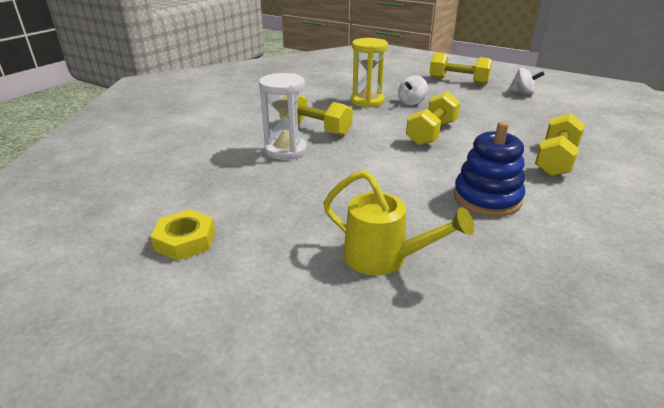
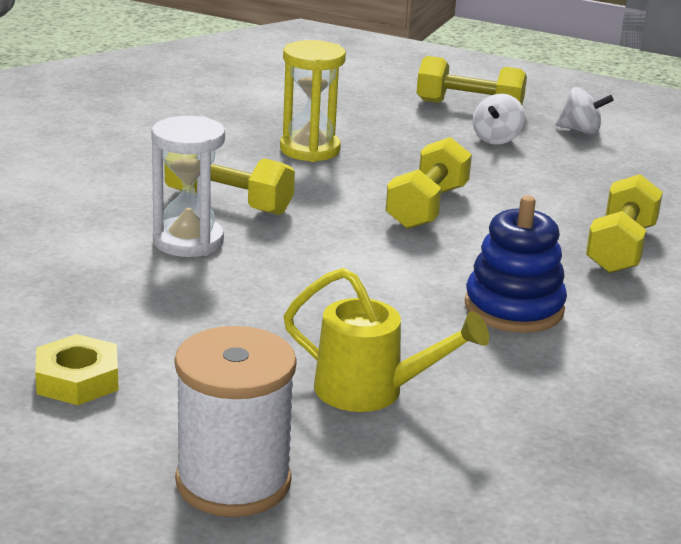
camera: 10 degrees left, 5 degrees down
white spinning top [398,75,428,105] -> white spinning top moved to [473,94,525,145]
none -> white spool [175,326,297,517]

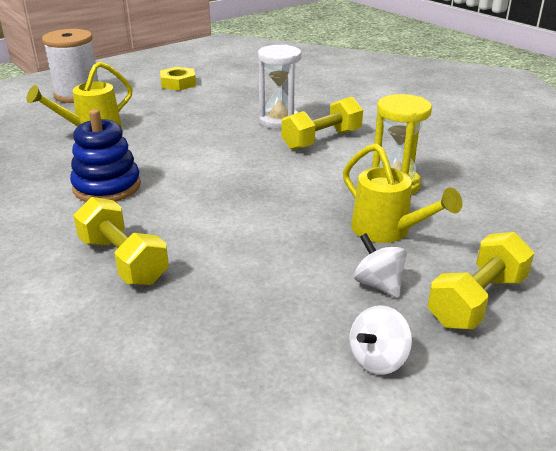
camera: 120 degrees right, 5 degrees up
yellow dumbbell [385,137,472,229] -> none
none -> yellow watering can [343,143,462,243]

